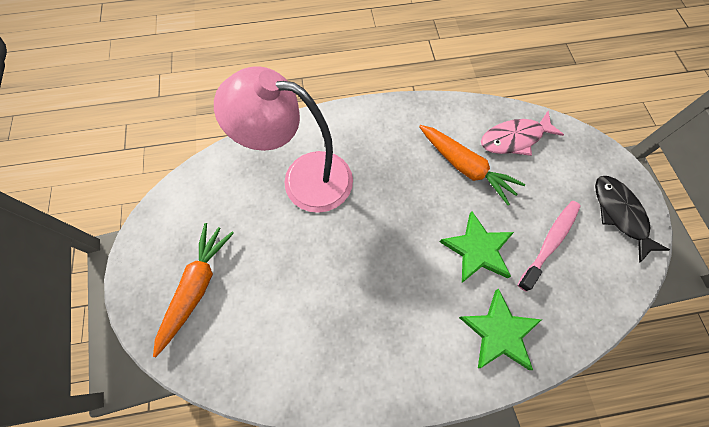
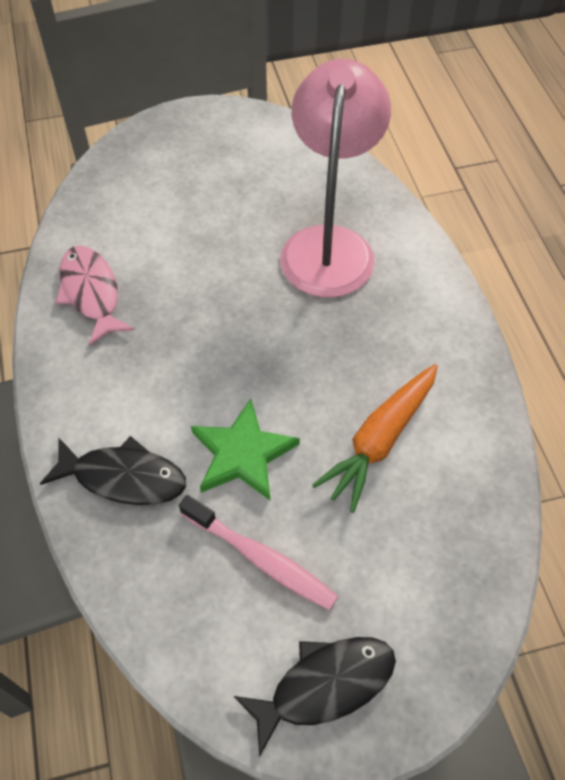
camera: 85 degrees right, 10 degrees down
orange carrot [153,223,234,357] -> none
green star [459,289,542,370] -> black fish [40,436,186,505]
pink fish [481,111,564,156] -> pink fish moved to [55,246,135,346]

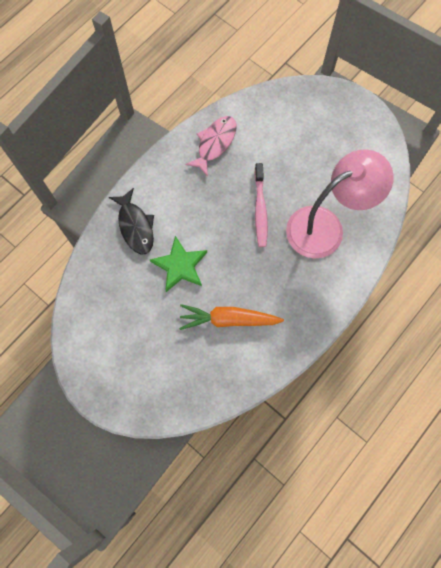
camera: 55 degrees right, 15 degrees up
pink toothbrush [179,495,339,611] -> pink toothbrush moved to [254,163,268,247]
black fish [234,637,396,757] -> none

